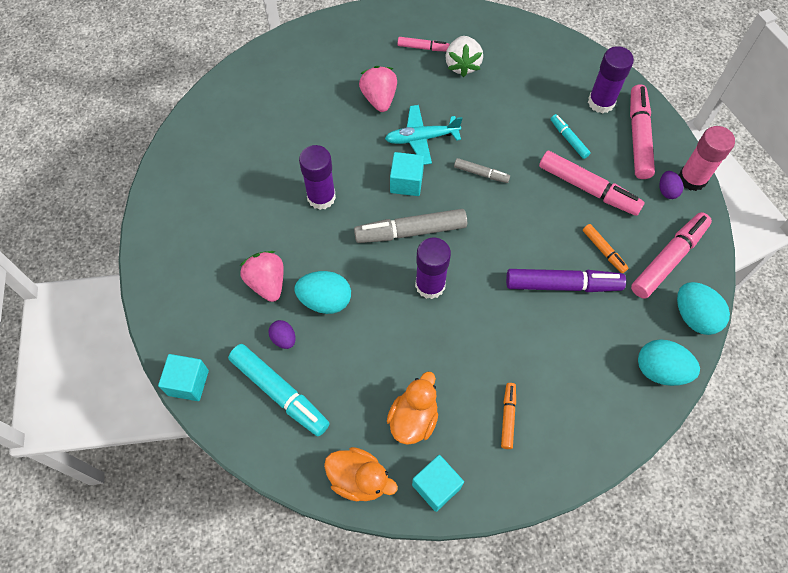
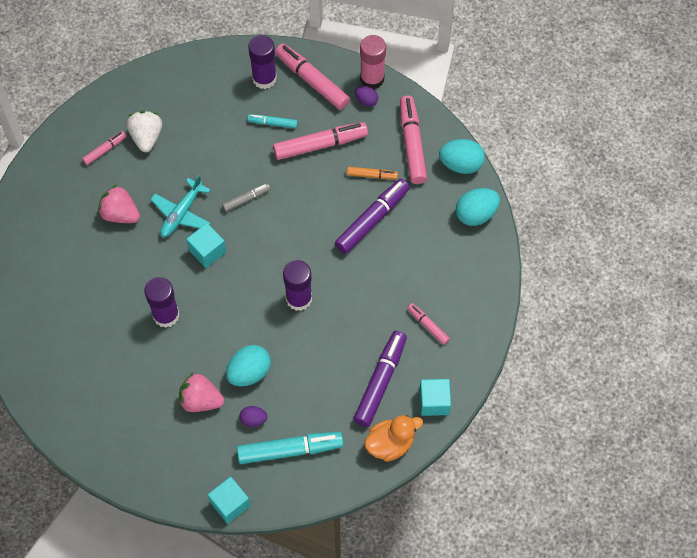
camera: 50 degrees left, 0 degrees up
grey marker [354,209,467,243] -> none
orange duck [387,372,438,445] -> purple marker [353,331,407,427]
white strawberry [445,36,483,77] -> white strawberry turned 135 degrees counterclockwise [127,111,162,152]
orange marker [501,383,516,449] -> pink marker [408,303,450,345]

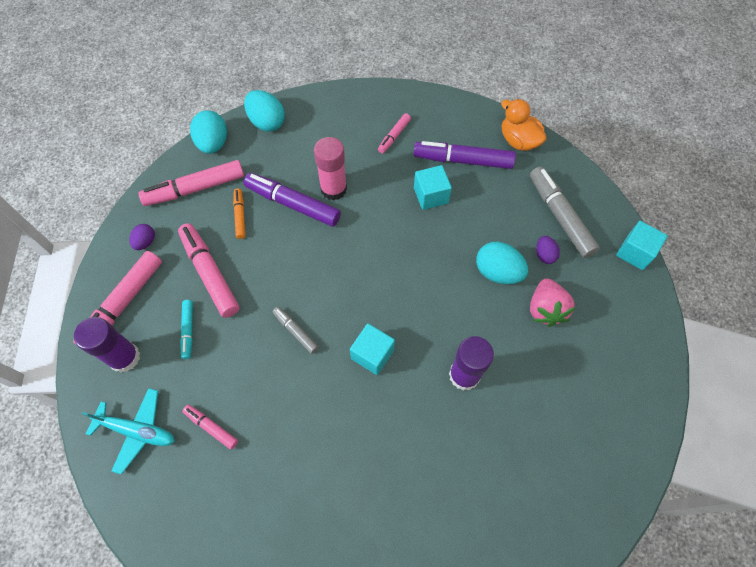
camera: 105 degrees left, 0 degrees up
pink marker [82,131,127,165] -> pink marker moved to [182,405,238,450]
pink strawberry [98,185,140,223] -> none
white strawberry [127,111,162,152] -> none
turquoise plane [150,175,211,237] -> turquoise plane moved to [81,388,175,475]
turquoise marker [237,432,344,464] -> grey marker [530,167,600,258]
purple glue stick [283,260,312,311] -> none
pink glue stick [360,35,386,89] -> pink glue stick moved to [314,137,347,201]
turquoise cube [419,379,451,416] -> turquoise cube moved to [414,165,452,210]

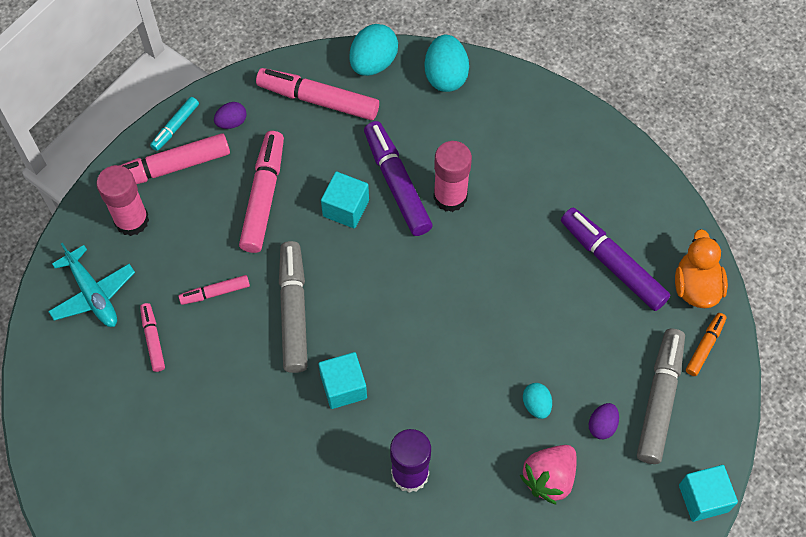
camera: 40 degrees right, 0 degrees up
purple glue stick [74,317,140,373] -> pink glue stick [96,165,149,236]
turquoise marker [180,300,193,359] -> turquoise marker moved to [150,97,199,151]
orange marker [233,189,246,239] -> orange marker moved to [686,313,726,376]
grey marker [273,307,319,354] -> grey marker [279,241,308,373], size x1.90
pink marker [378,113,411,153] -> pink marker moved to [178,275,250,305]
turquoise cube [414,165,452,210] -> turquoise cube moved to [321,172,369,228]
turquoise egg [476,242,528,284] -> turquoise egg [523,383,552,419], size x0.56

